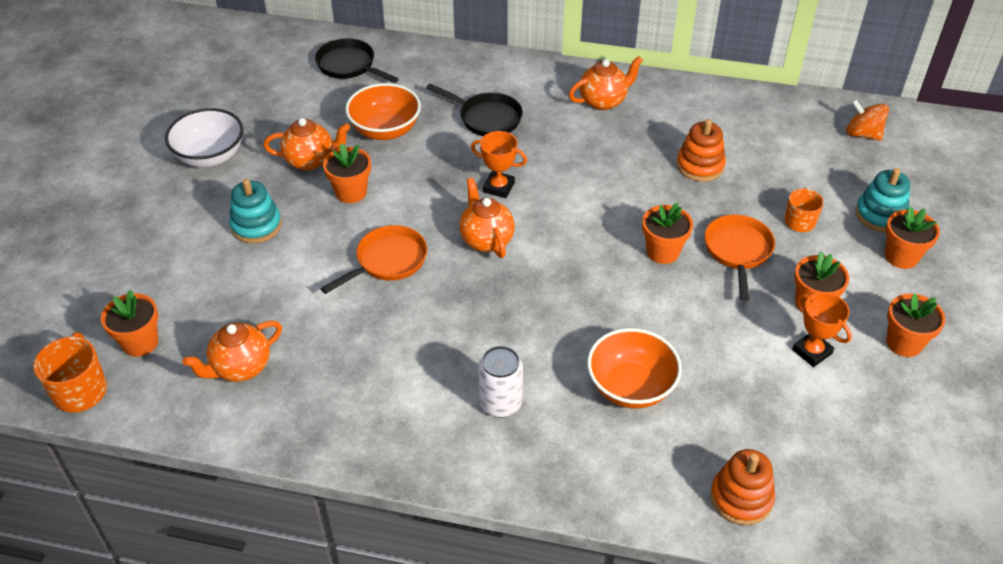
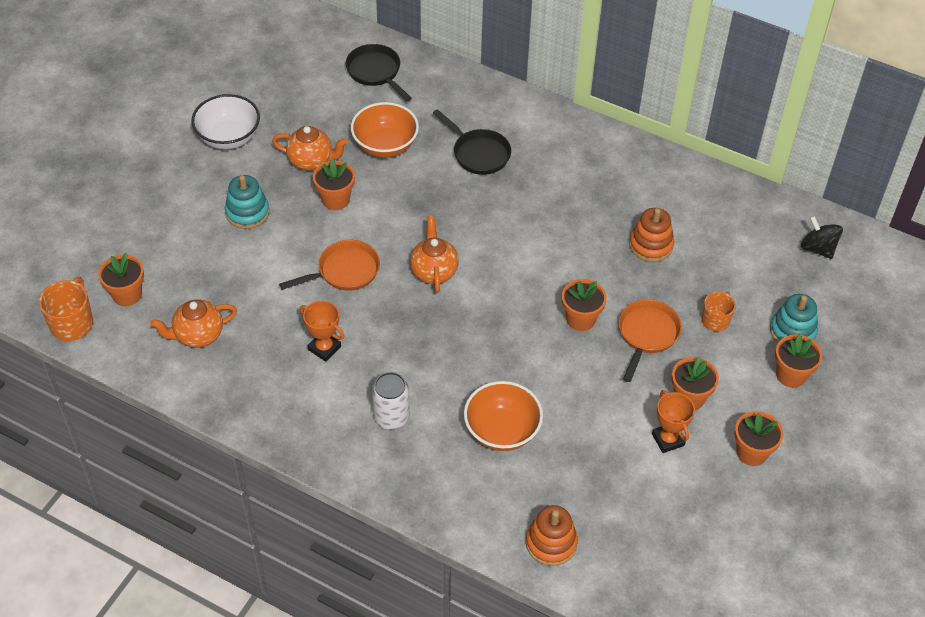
camera: 15 degrees right, 5 degrees up
orange trophy [471,131,527,198] -> orange trophy moved to [300,300,344,362]
orange teapot [569,56,643,110] -> none
orange spinning top [846,99,889,141] -> black spinning top [801,216,843,259]

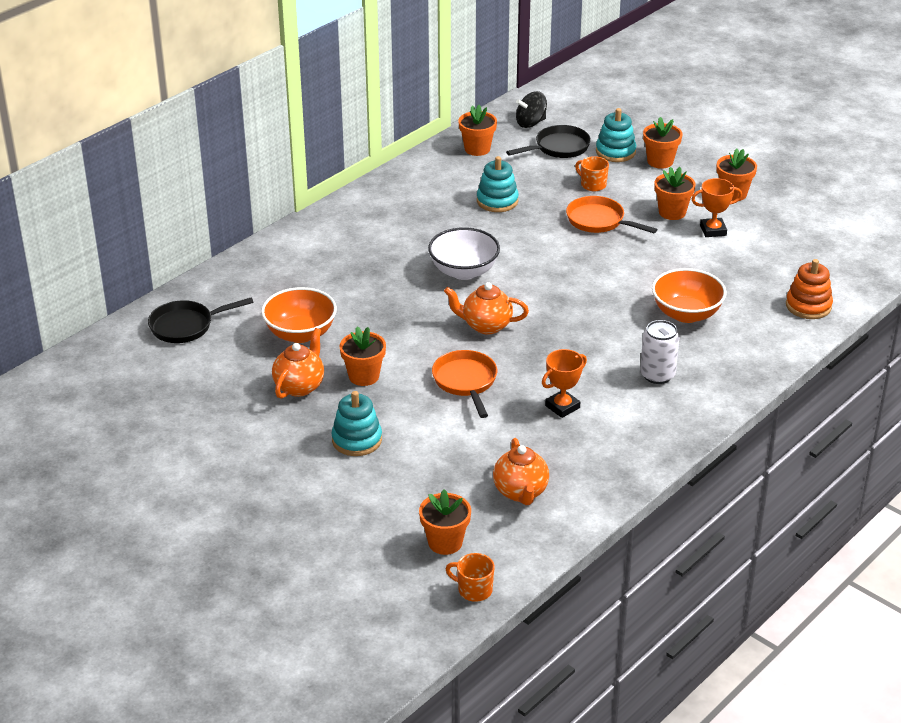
camera: 75 degrees left, 15 degrees down
orange mug [39,277,93,341] -> orange mug [445,553,495,602], size x0.66
white bowl [191,94,260,149] -> white bowl moved to [428,227,500,280]
black pan [433,109,511,175] -> black pan moved to [506,125,591,158]
orange flower pot [562,279,607,331] -> orange flower pot moved to [458,105,497,156]
orange stacking toy [629,208,674,262] -> turquoise stacking toy [477,156,519,212]

